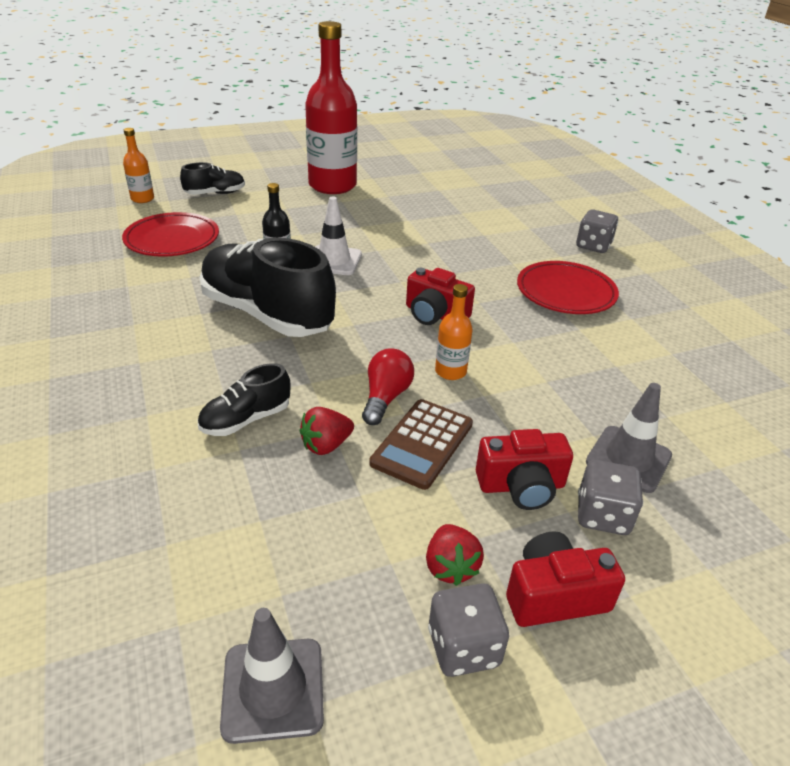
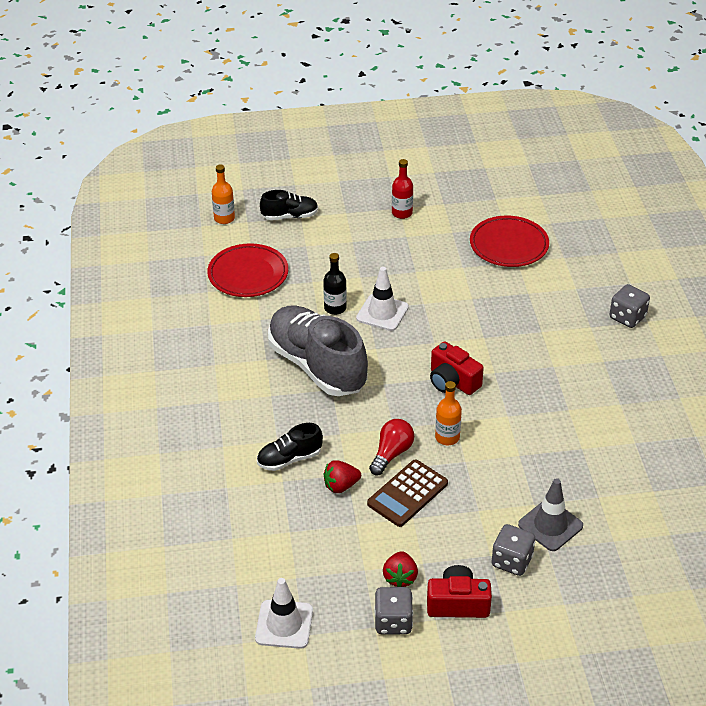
camera: 15 degrees right, 5 degrees up
black shoe [200,238,336,337] -> grey shoe [268,306,368,396]
grey traffic cone [220,608,324,744] -> white traffic cone [255,578,313,649]
red bottle [305,21,357,194] -> red bottle [392,159,413,219], size x0.44
red camera [476,429,573,510] -> none
red plate [517,261,619,314] -> red plate moved to [470,216,549,267]

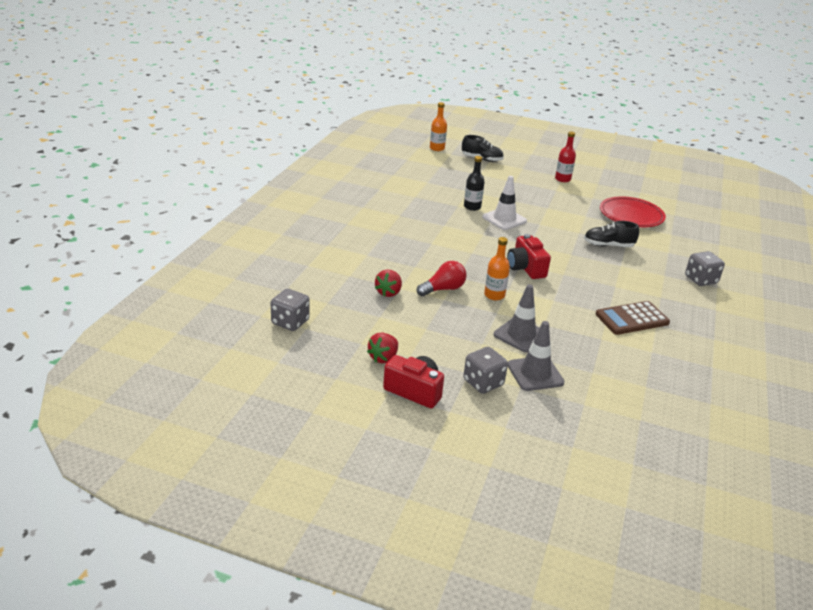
camera: 25 degrees right, 10 degrees down
red plate [207,243,288,297] -> none
white traffic cone [255,578,313,649] -> none
black shoe [257,423,323,471] -> black shoe moved to [584,221,639,247]
grey shoe [268,306,368,396] -> none
red strawberry [324,460,361,493] -> red strawberry turned 75 degrees counterclockwise [375,269,402,297]
brown calculator [367,459,448,527] -> brown calculator moved to [595,301,670,335]
grey dice [374,587,413,634] -> grey dice moved to [271,289,310,331]
none -> grey traffic cone [494,284,540,353]

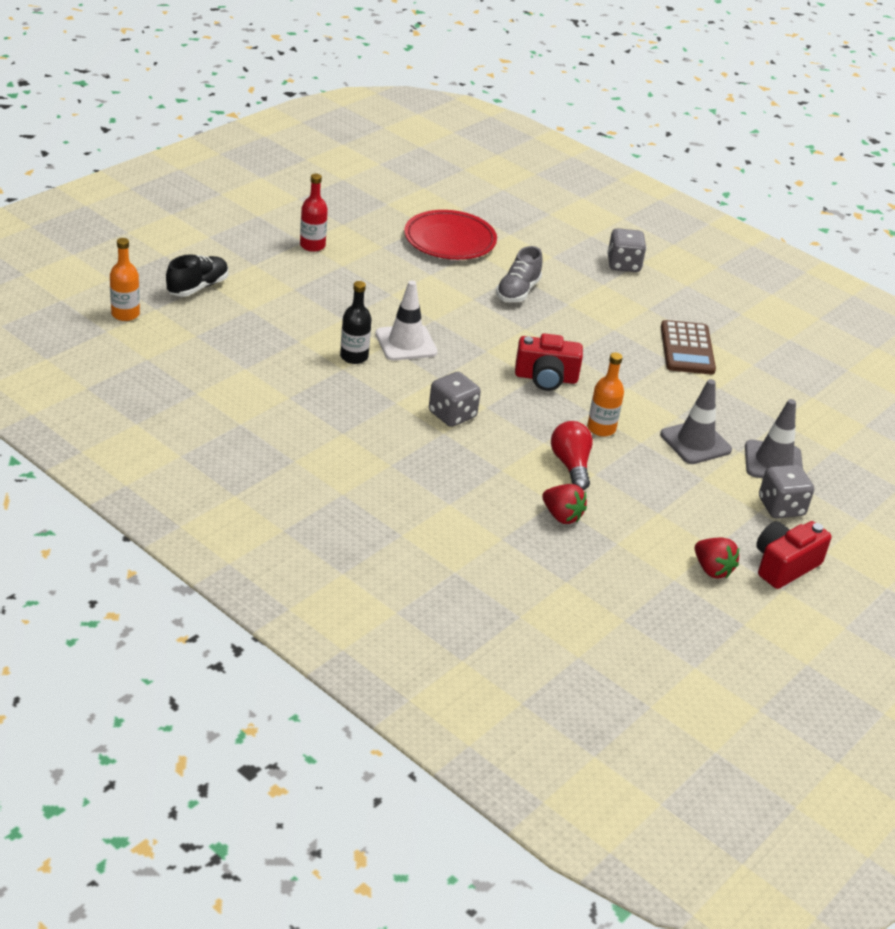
camera: 70 degrees left, 5 degrees up
grey dice [271,289,310,331] -> grey dice moved to [429,372,481,427]
black shoe [584,221,639,247] -> grey shoe [496,246,543,302]

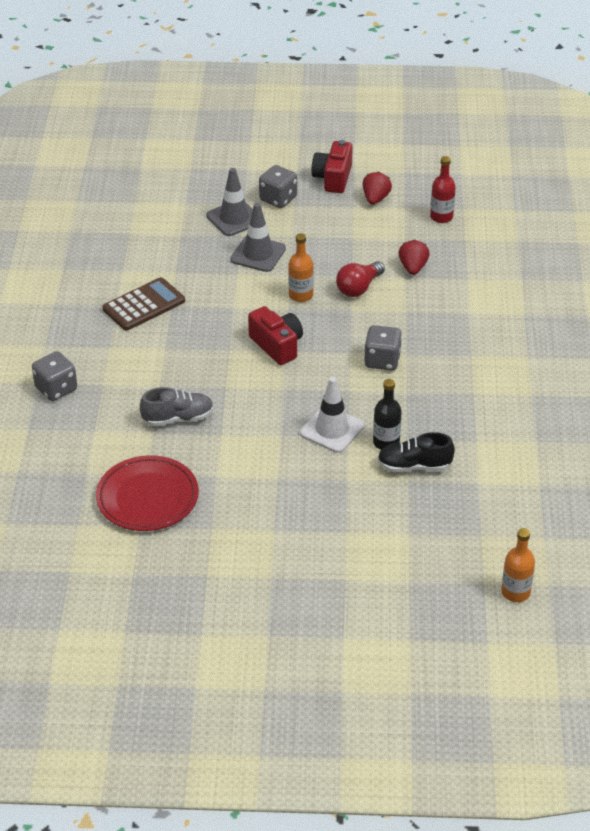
camera: 125 degrees left, 5 degrees up
black shoe [166,254,228,297] -> black shoe moved to [377,432,455,472]
red bottle [300,174,328,252] -> red bottle moved to [430,156,456,223]
red camera [756,521,832,589] -> red camera turned 90 degrees clockwise [312,140,353,193]

